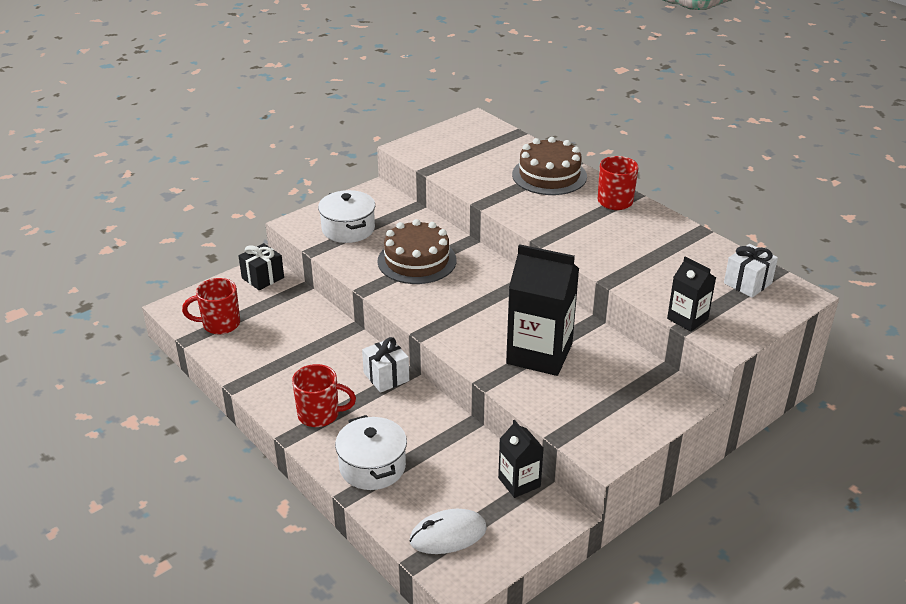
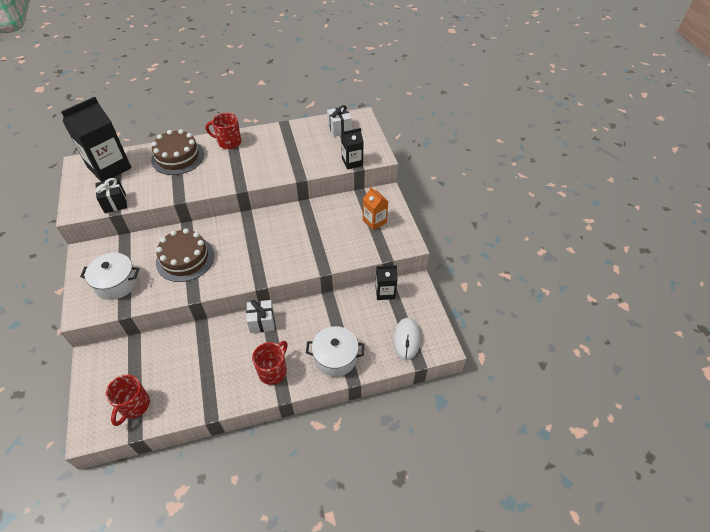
camera: 65 degrees left, 15 degrees up
black gift [239,243,284,290] -> black gift moved to [95,178,127,213]
black carton [506,244,579,376] -> black carton moved to [61,97,131,182]
none -> orange carton [363,187,388,230]

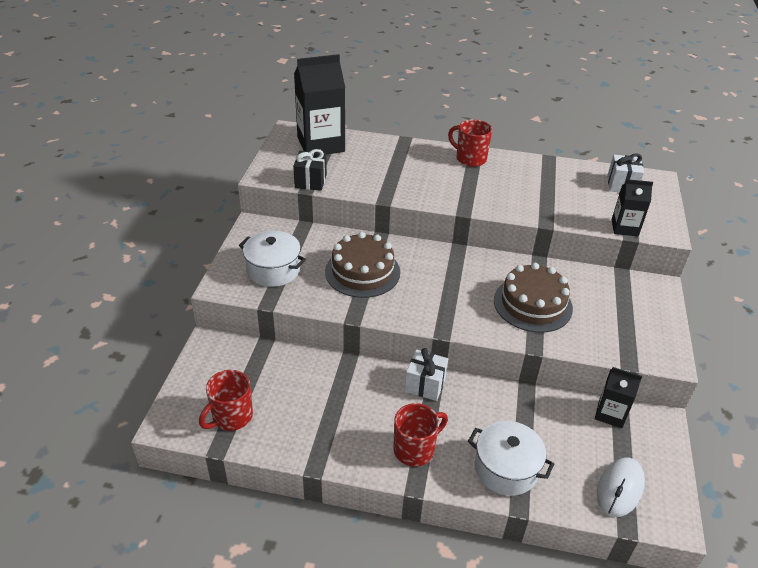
camera: 25 degrees right, 10 degrees down
brown cake [151,129,204,175] -> brown cake moved to [494,263,573,333]
orange carton [363,187,388,230] -> none

